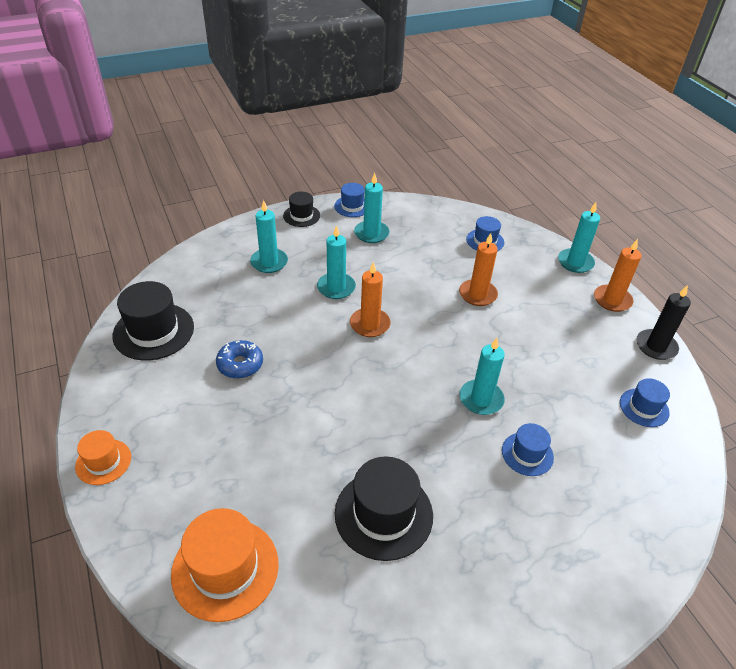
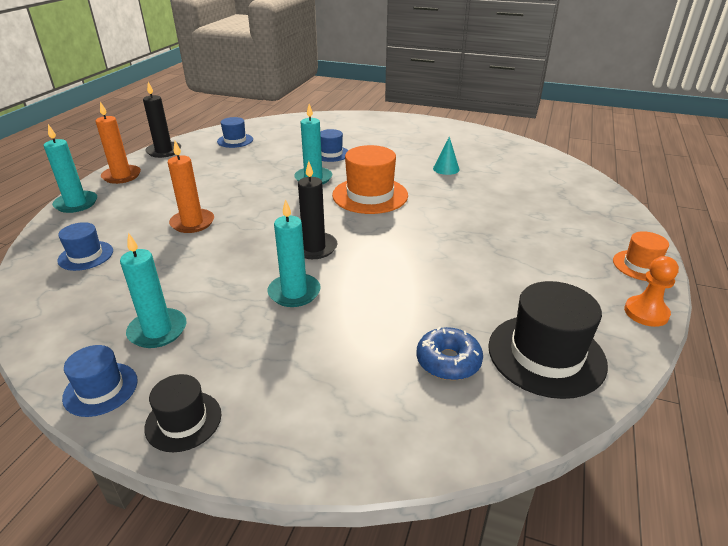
camera: 135 degrees left, 10 degrees down
orange hat [171,508,279,622] -> orange hat moved to [332,145,408,214]
blue donut [216,340,263,379] -> blue donut moved to [416,326,483,380]
turquoise candle [250,200,288,273] -> none
black hat [335,457,433,561] -> turquoise cone [433,136,459,175]
orange candle [350,262,391,337] -> black candle [298,161,338,259]
none -> orange pawn [624,256,679,327]

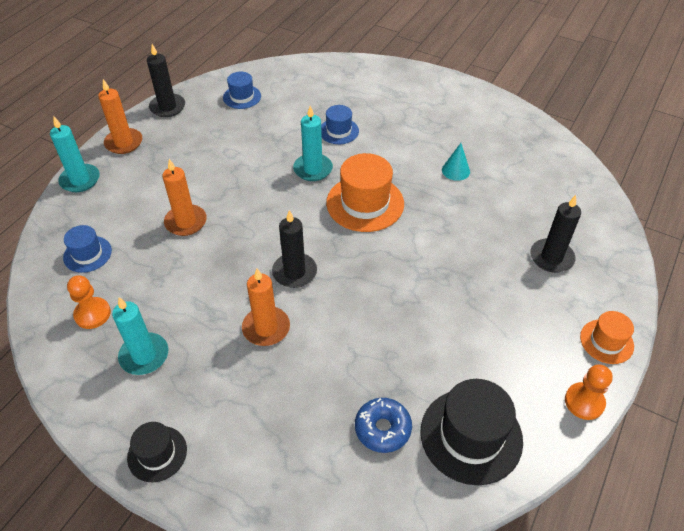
camera: 10 degrees right, 15 degrees up
blue hat [62,345,138,417] -> none
turquoise candle [268,199,321,307] -> orange candle [242,269,290,346]
none -> orange pawn [67,275,111,329]
none -> black candle [530,195,581,273]

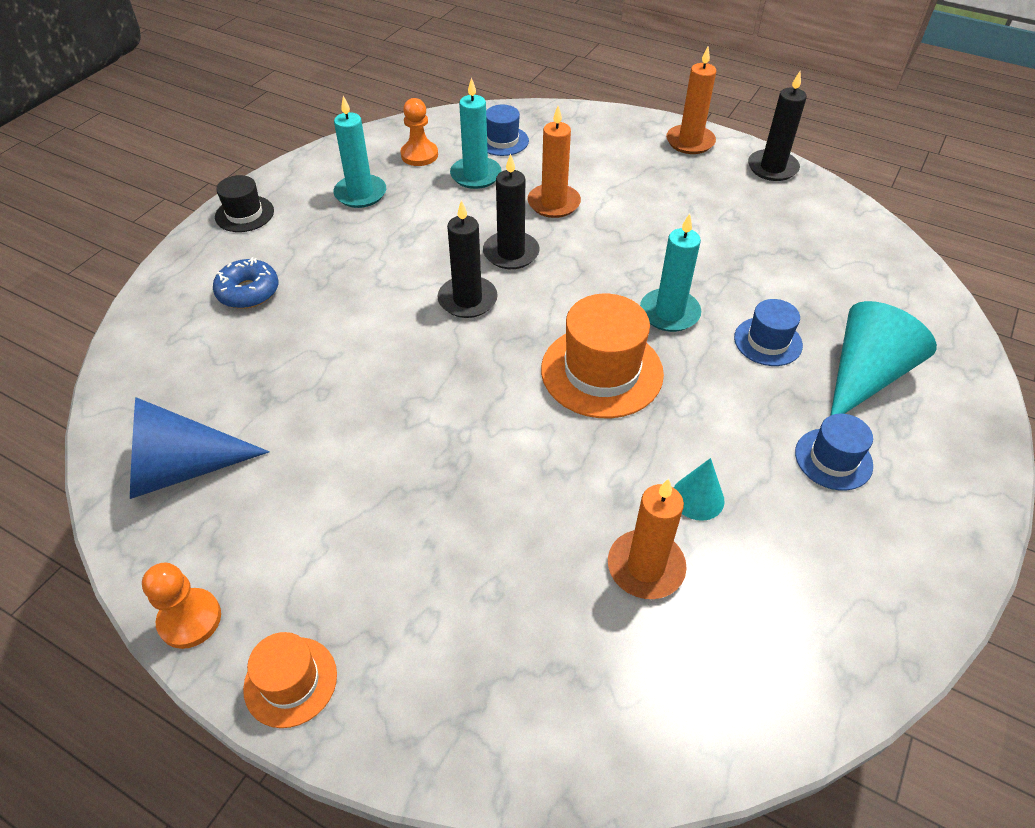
camera: 90 degrees right, 0 degrees up
turquoise candle [50,117,100,192] -> turquoise candle moved to [450,77,502,189]
blue hat [223,72,261,109] -> blue hat moved to [795,414,873,490]
orange candle [242,269,290,346] -> orange candle moved to [608,478,687,599]
blue donut [355,398,412,453] -> blue donut moved to [213,257,278,309]
black hat [421,379,523,485] -> blue cone [130,397,270,499]
black candle [530,195,581,273] -> black candle moved to [483,153,540,269]
none -> turquoise cone [830,301,937,416]

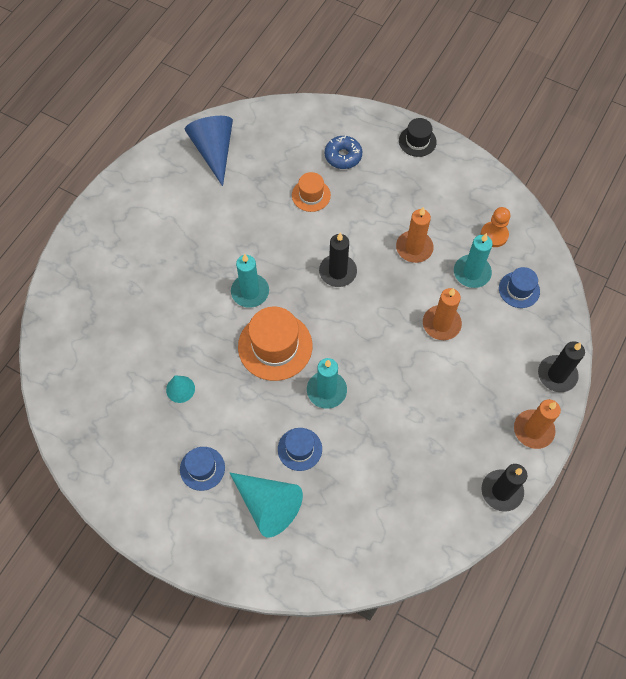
camera: 90 degrees right, 15 degrees up
orange pawn [142,563,221,649] -> none
orange hat [243,632,337,728] -> orange hat moved to [292,172,331,212]
turquoise candle [333,96,386,208] -> turquoise candle moved to [231,254,269,308]
black candle [483,153,540,269] -> black candle moved to [538,341,585,392]
orange candle [608,478,687,599] -> orange candle moved to [396,207,434,263]

